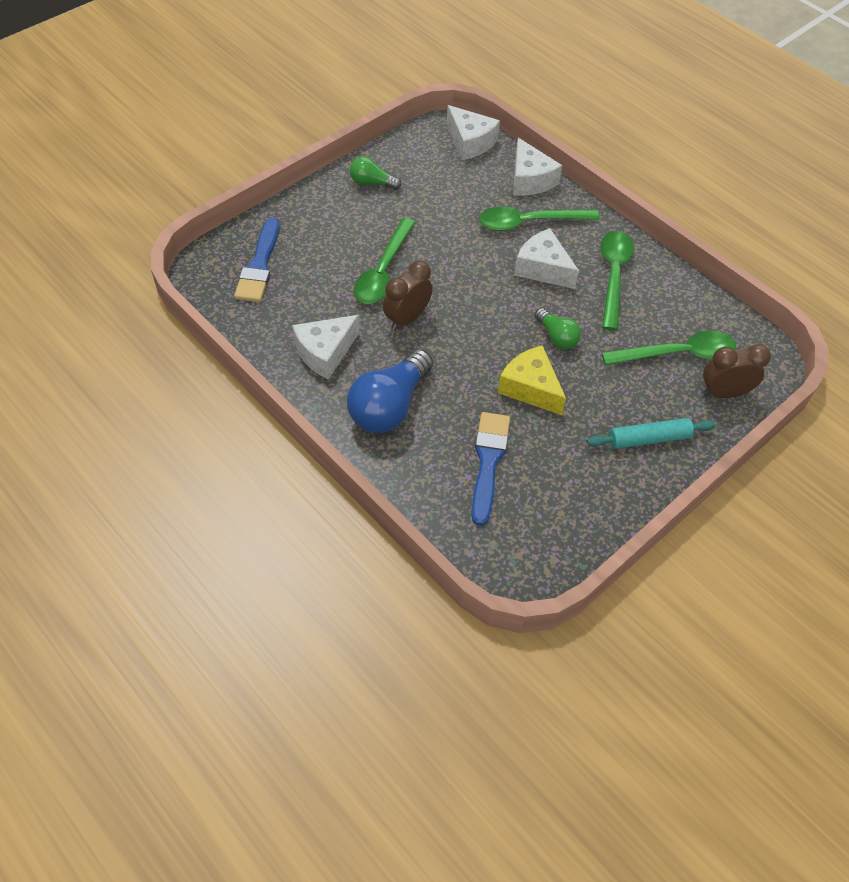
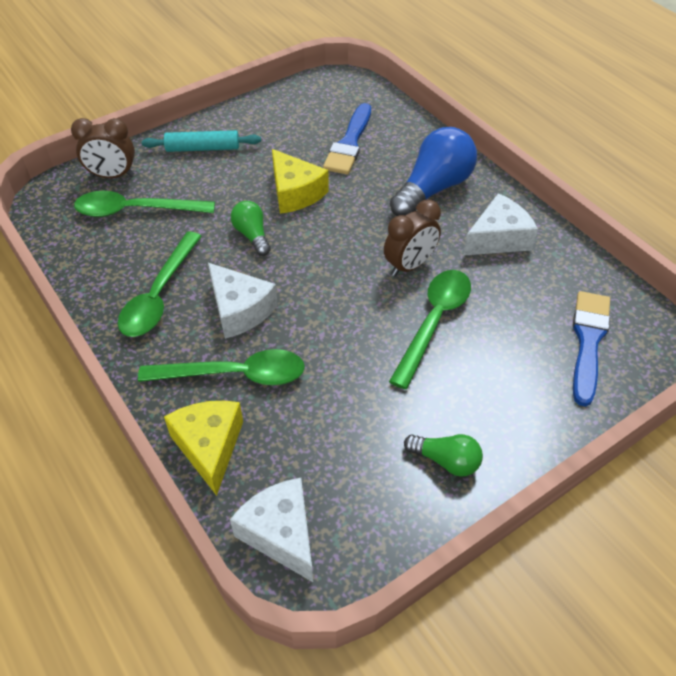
camera: 170 degrees left, 5 degrees down
white cheese [513,138,562,196] -> yellow cheese [164,401,243,496]

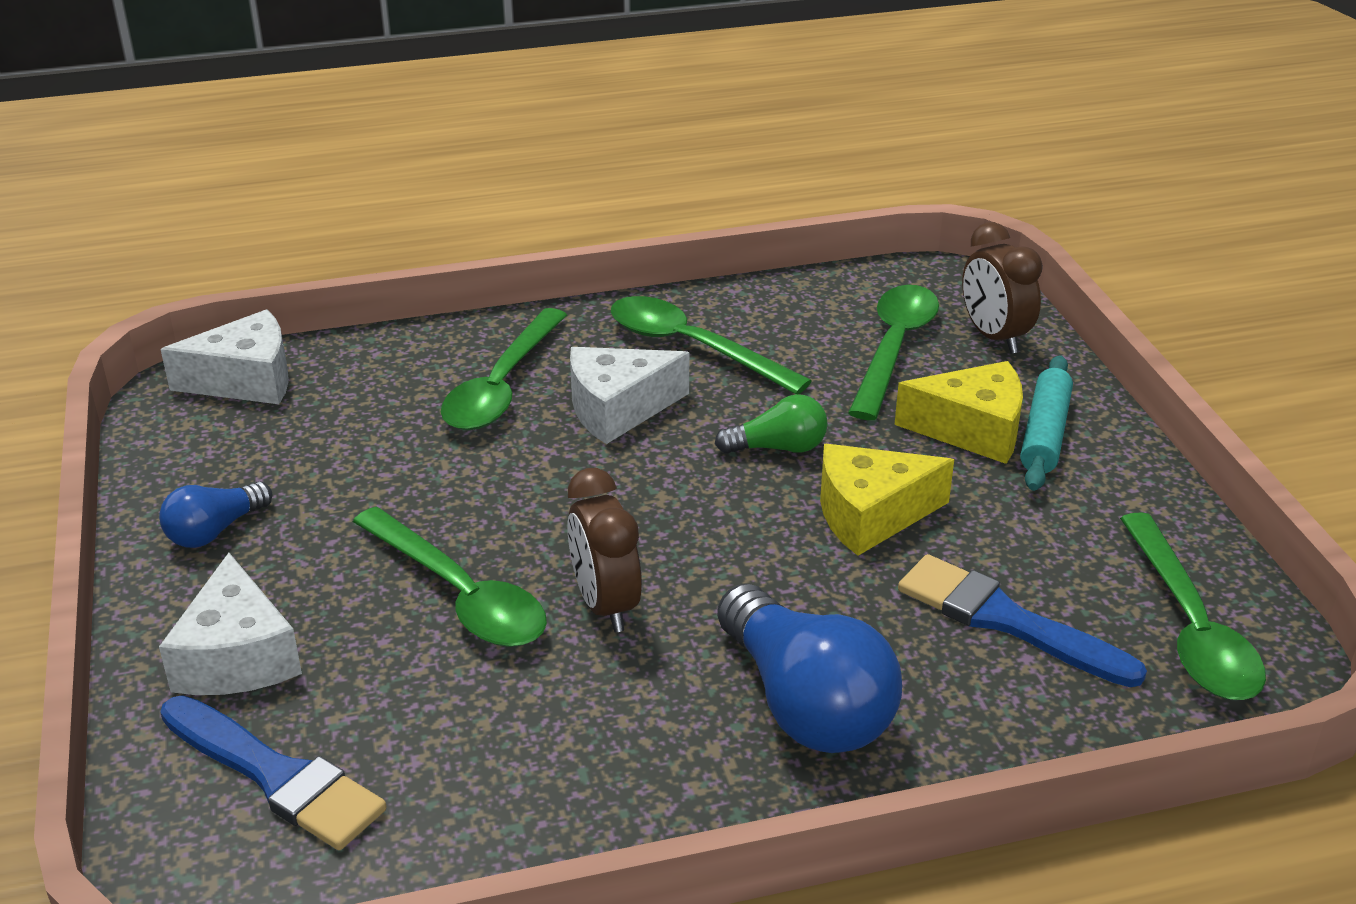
camera: 110 degrees right, 15 degrees down
brown clock [71,118,135,178] -> brown clock turned 45 degrees counterclockwise [962,222,1043,354]
yellow cheese [164,401,243,496] -> yellow cheese moved to [894,361,1023,464]
green light bulb [404,434,483,477] -> blue light bulb [159,481,272,548]
white cheese [463,193,538,256] -> white cheese moved to [159,553,302,695]
none -> green spoon [1120,512,1266,700]

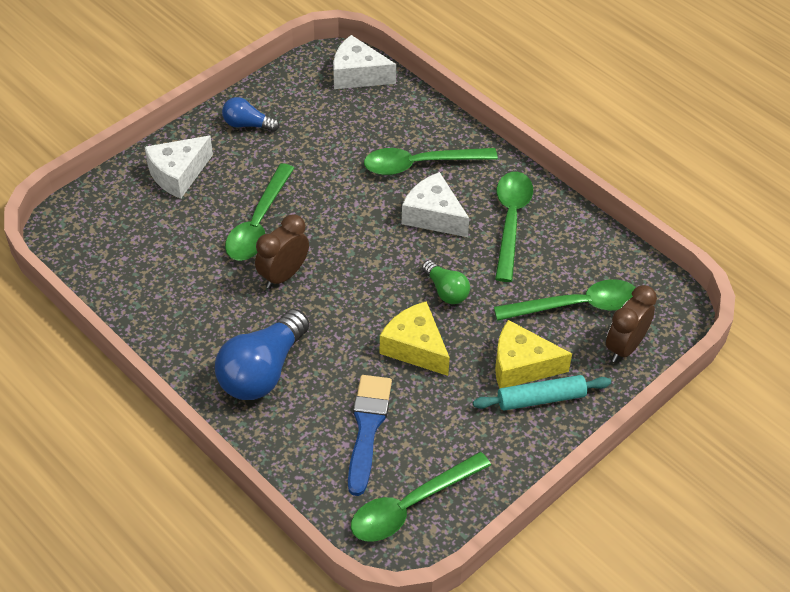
camera: 60 degrees right, 15 degrees up
white cheese [160,309,289,404] -> white cheese turned 150 degrees clockwise [333,35,396,89]
blue brush [160,696,386,850] -> none
yellow cheese [894,361,1023,464] -> yellow cheese turned 120 degrees clockwise [495,320,572,389]

